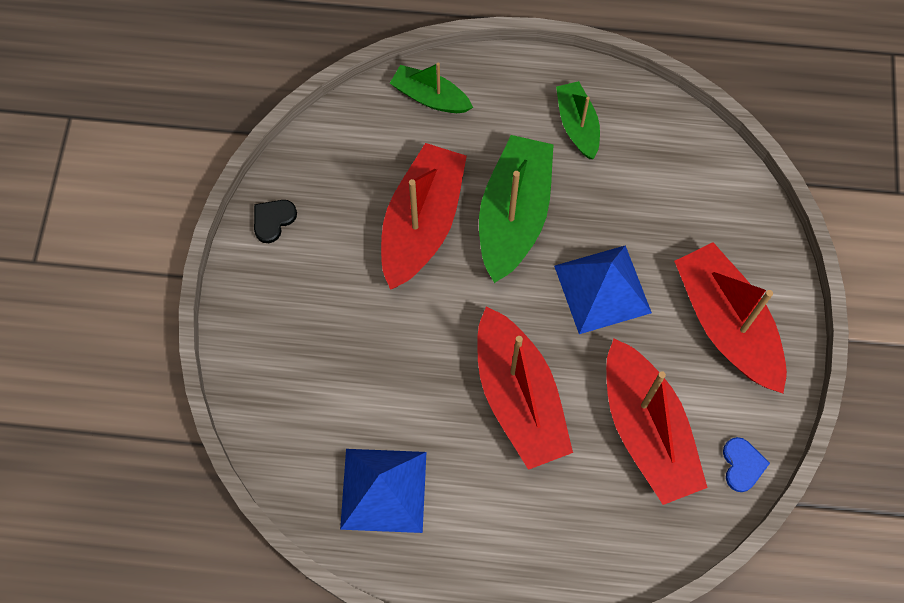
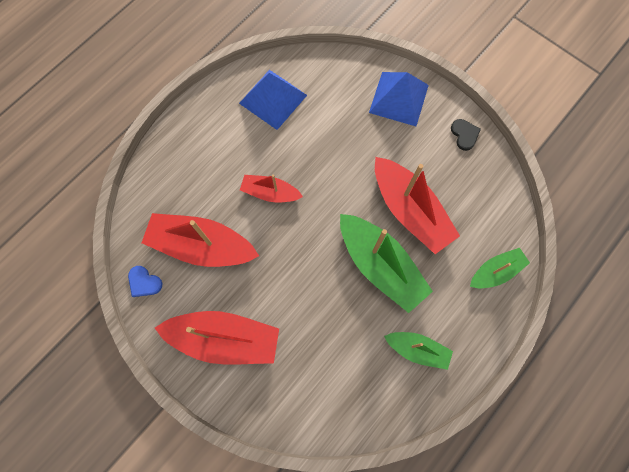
camera: 125 degrees right, 5 degrees up
red boat [477,307,573,470] -> red boat [240,174,303,202], size x0.57
blue pyramid [554,245,652,334] -> blue pyramid moved to [369,72,429,126]

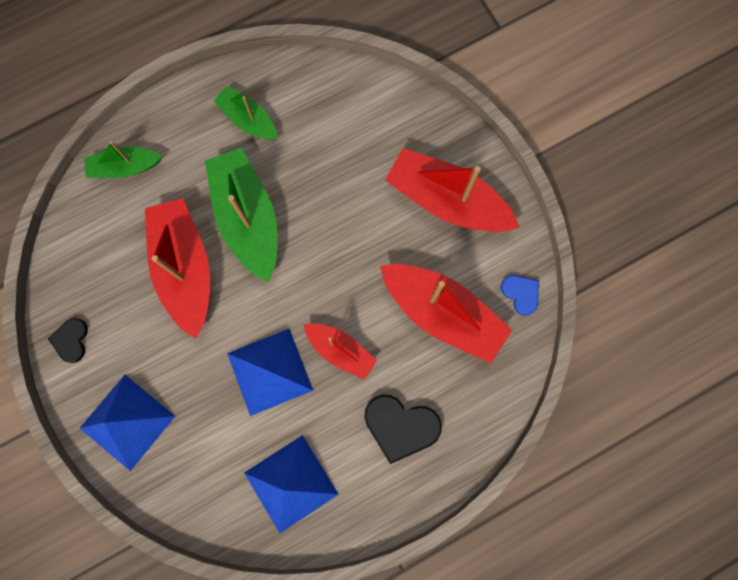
camera: 160 degrees left, 5 degrees up
none -> blue pyramid [227,329,313,416]
none -> black heart [364,395,442,464]

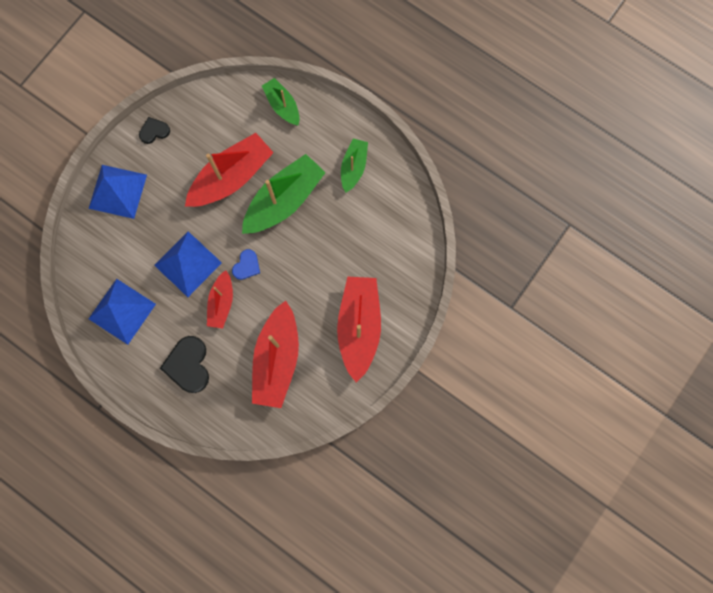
camera: 65 degrees right, 0 degrees up
blue heart [501,275,539,315] -> blue heart moved to [232,249,260,280]

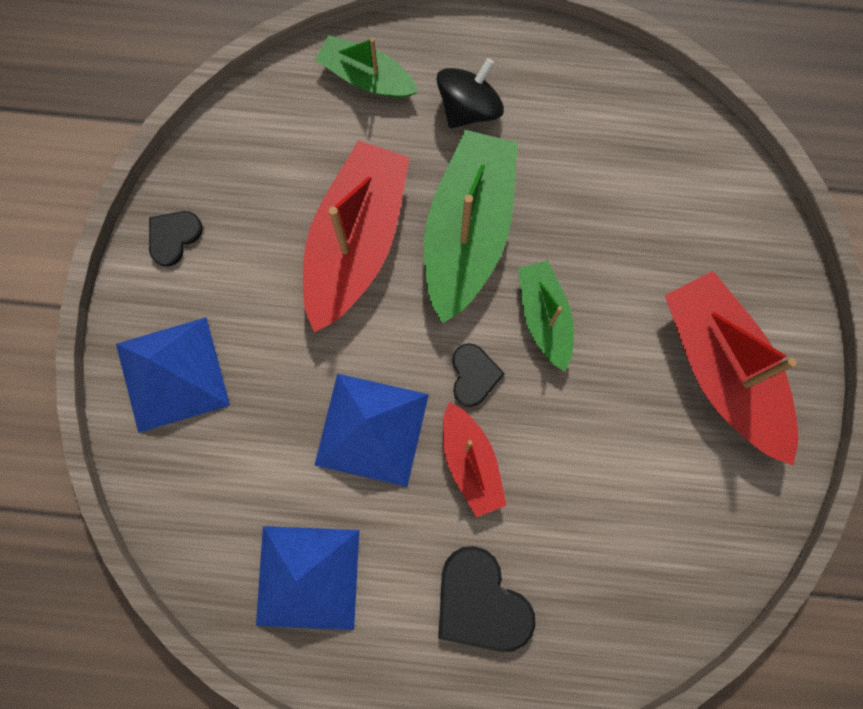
camera: 30 degrees left, 0 degrees up
blue heart [232,249,260,280] -> black heart [452,343,505,407]
red boat [252,301,299,408] -> none
green boat [341,138,368,193] -> green boat moved to [518,260,574,372]
none -> black spinning top [437,58,504,128]

